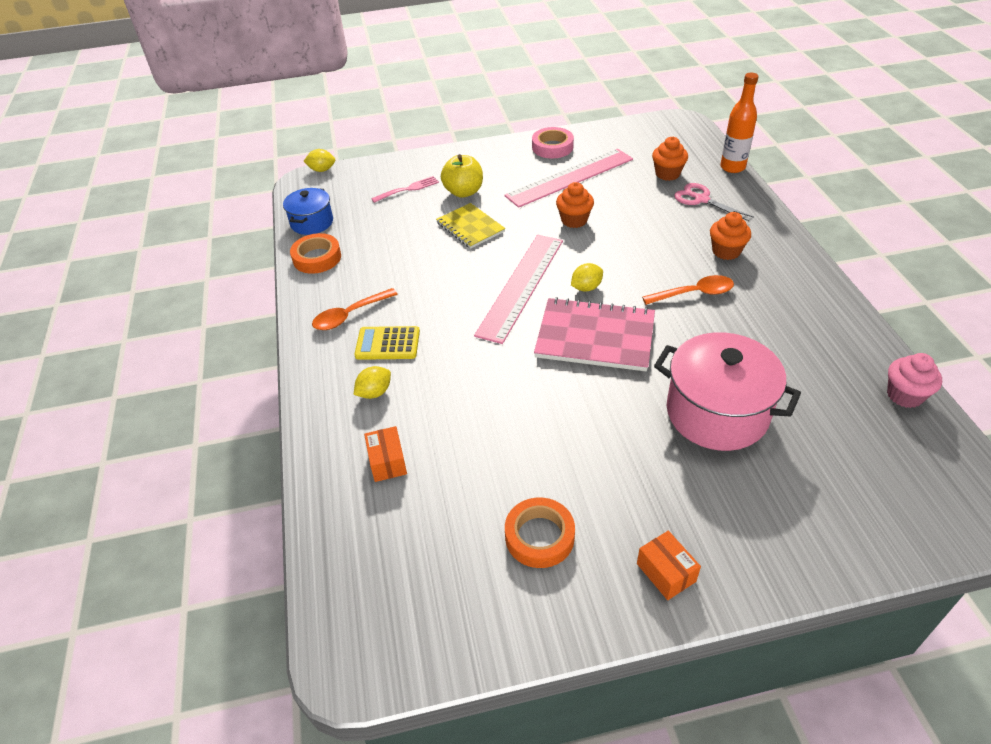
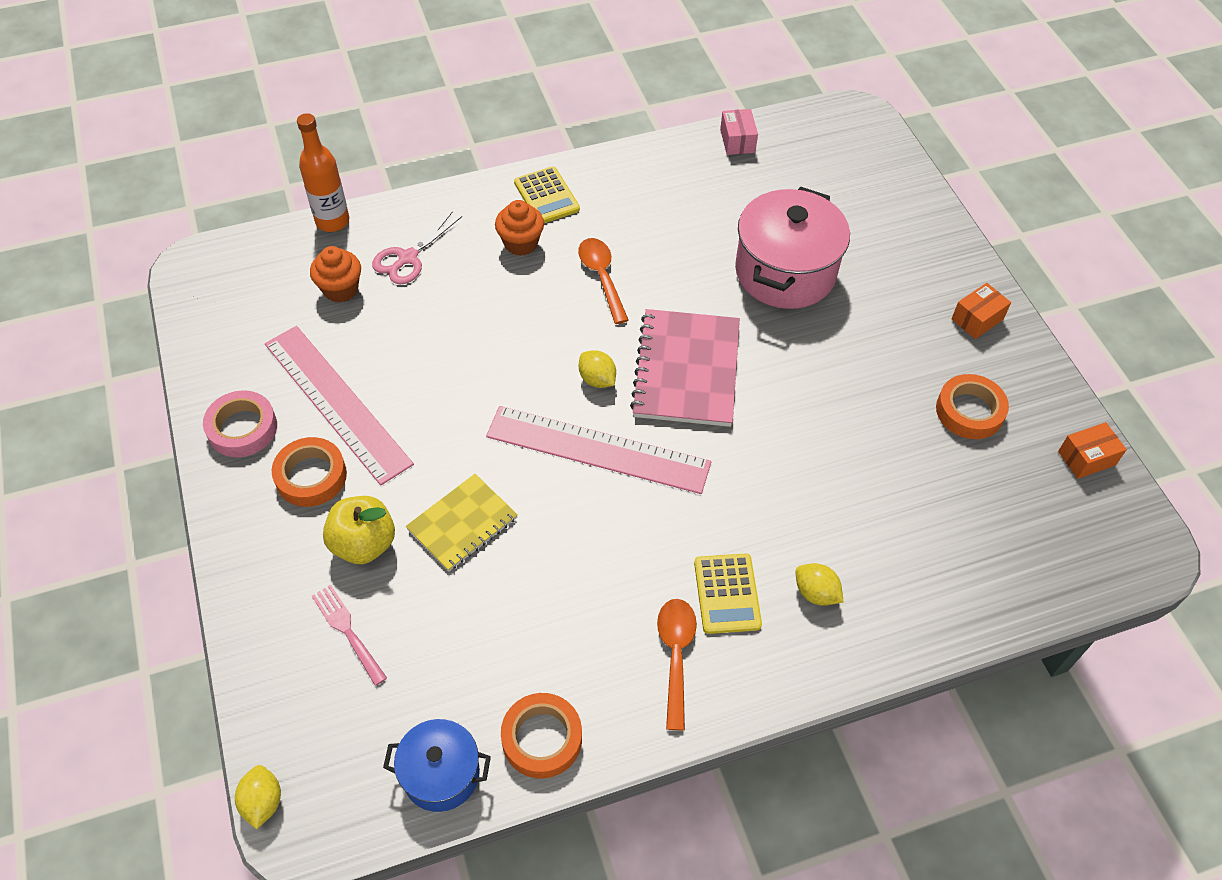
camera: 100 degrees left, 10 degrees up
orange spoon [312,288,398,330] -> orange spoon turned 135 degrees counterclockwise [657,599,697,730]
orange box [364,426,407,482] -> orange box moved to [1058,422,1127,479]
orange cupcake [556,182,594,228] -> none
pink cupcake [887,353,942,408] -> pink box [720,109,758,155]
none -> orange tape [272,437,347,507]
none -> yellow calculator [514,166,580,223]

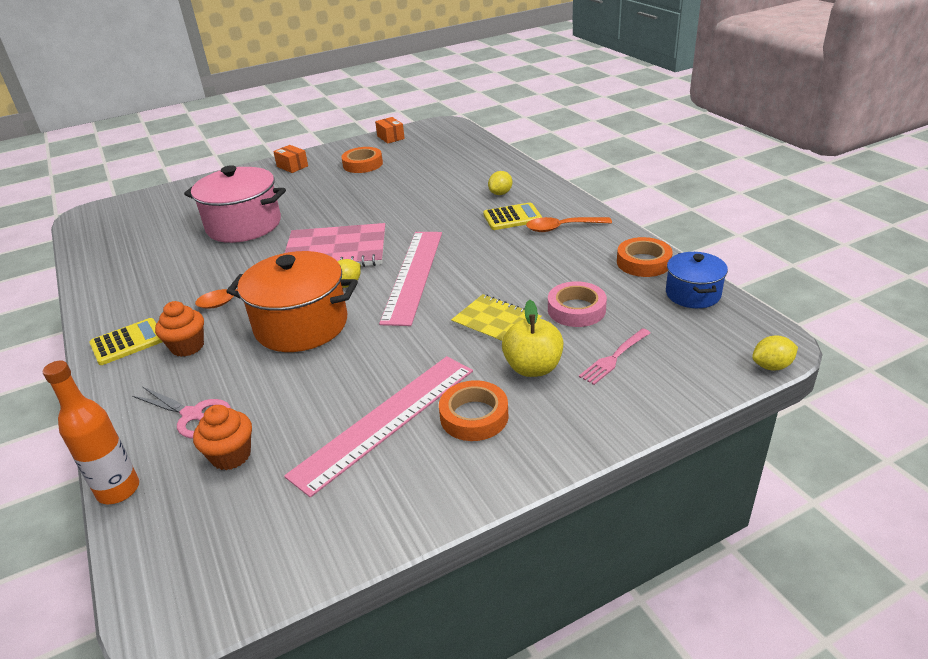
camera: 95 degrees left, 20 degrees down
pink tape [203,390,277,457] -> pink tape moved to [548,281,607,327]
pink box [720,109,758,155] -> none
none -> orange pot [226,251,358,352]

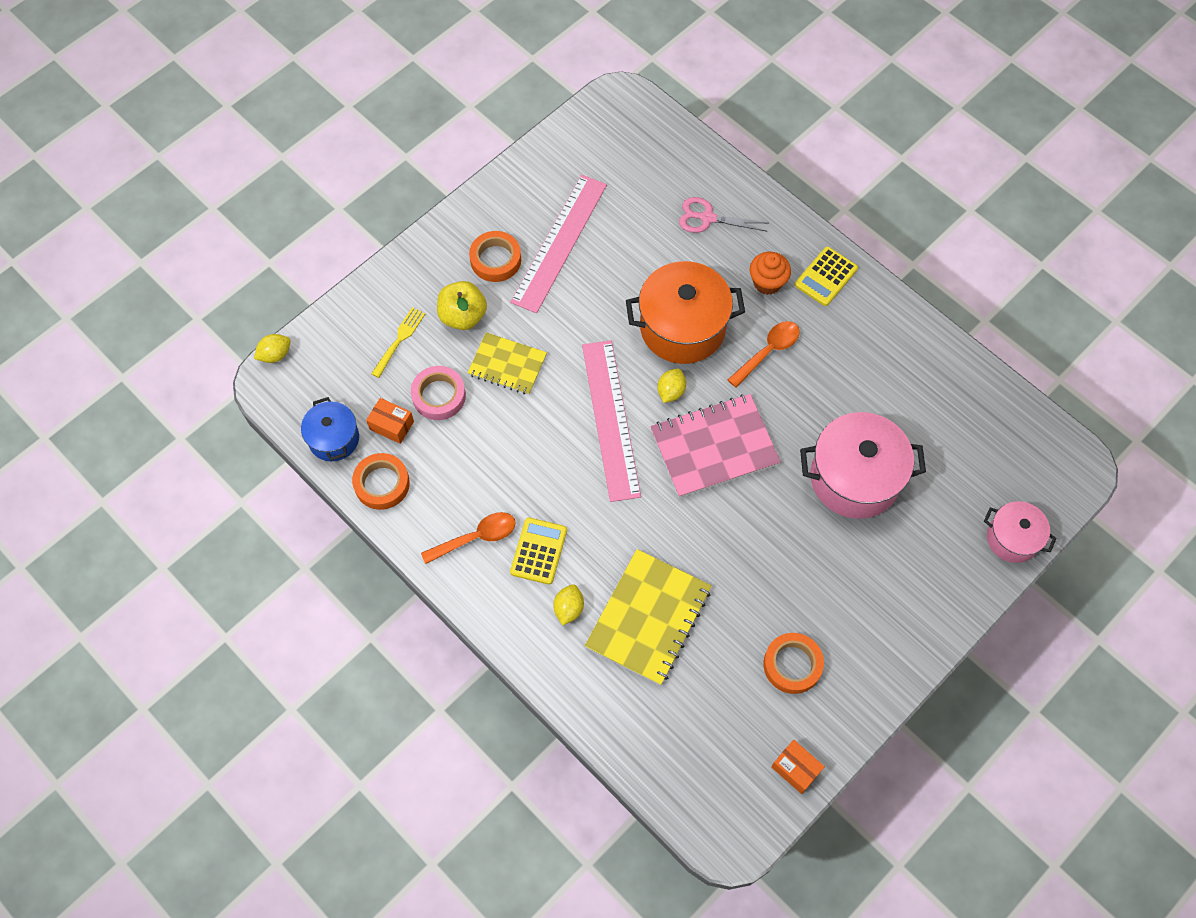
camera: 160 degrees right, 30 degrees up
orange bottle [42,361,139,504] -> none
orange cupcake [193,405,252,470] -> none
orange box [273,145,308,173] -> orange box moved to [366,398,414,444]
yellow calculator [483,203,542,230] -> yellow calculator turned 135 degrees clockwise [510,517,567,585]
pink fork [579,328,650,385] -> yellow fork [371,307,425,378]
none -> yellow notebook [585,549,712,685]
none -> pink pot [984,501,1057,563]

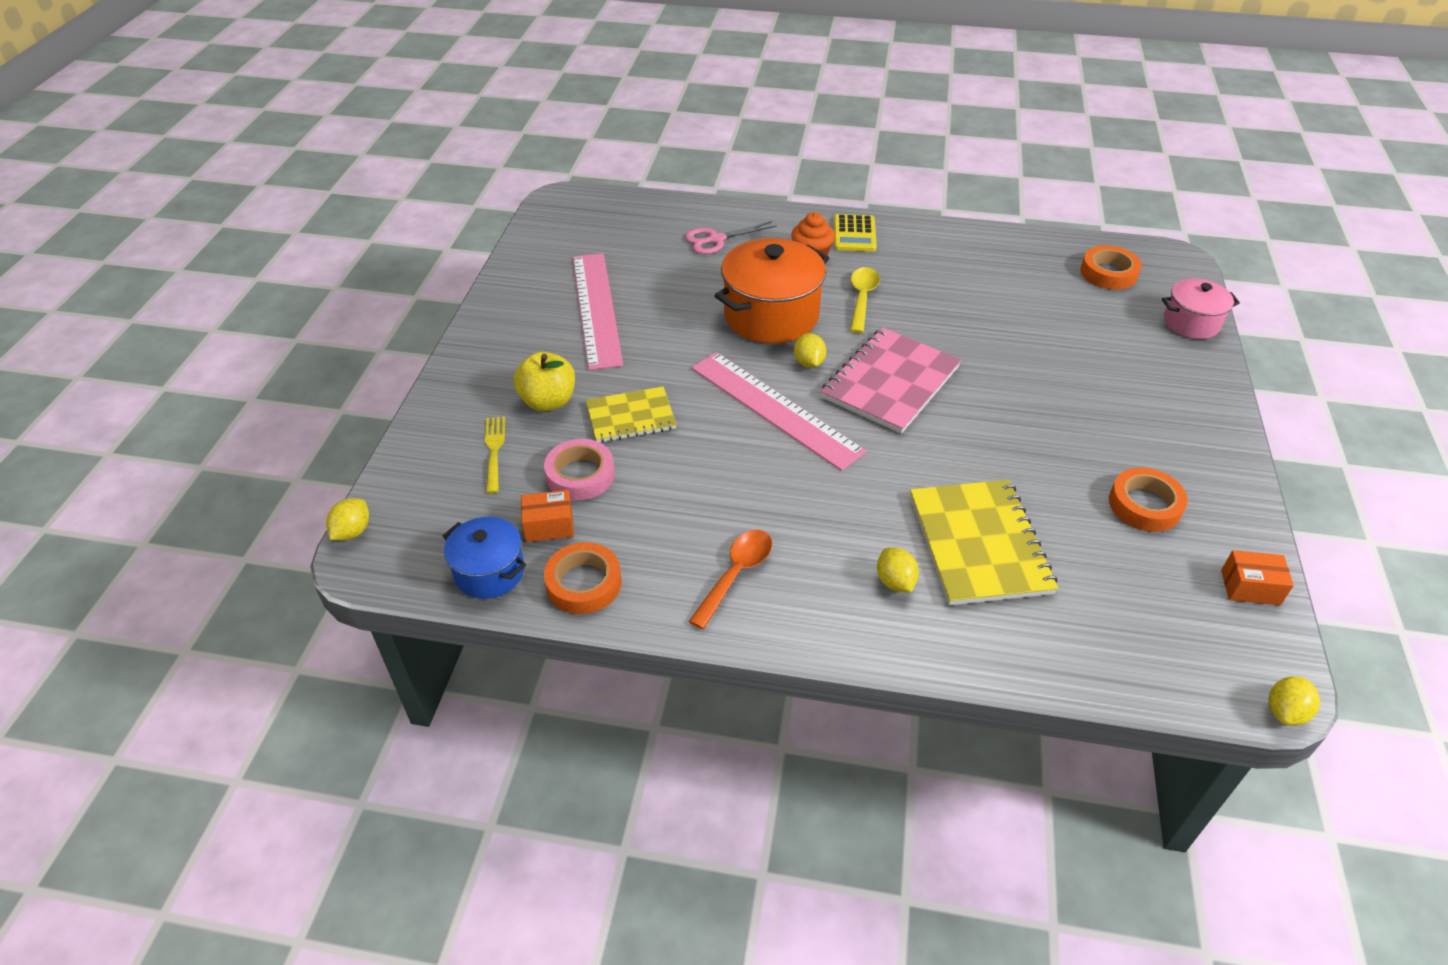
camera: 35 degrees left, 20 degrees down
orange tape [469,231,521,282] -> orange tape moved to [1081,245,1142,290]
yellow calculator [510,517,567,585] -> none
orange spoon [728,321,800,388] -> yellow spoon [850,267,880,333]
pink pot [800,412,926,519] -> none
none -> yellow lemon [1268,676,1320,726]

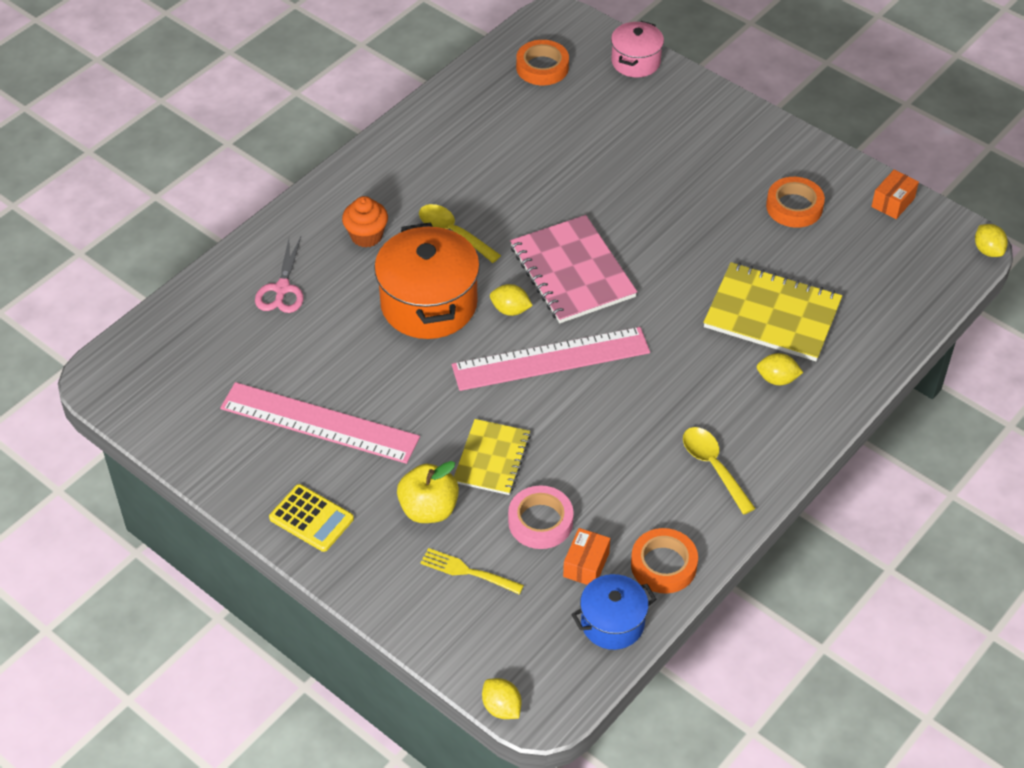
camera: 60 degrees left, 5 degrees up
orange spoon [689,530,772,629] -> yellow spoon [683,427,756,515]
yellow calculator [834,214,877,252] -> yellow calculator moved to [269,484,354,552]

